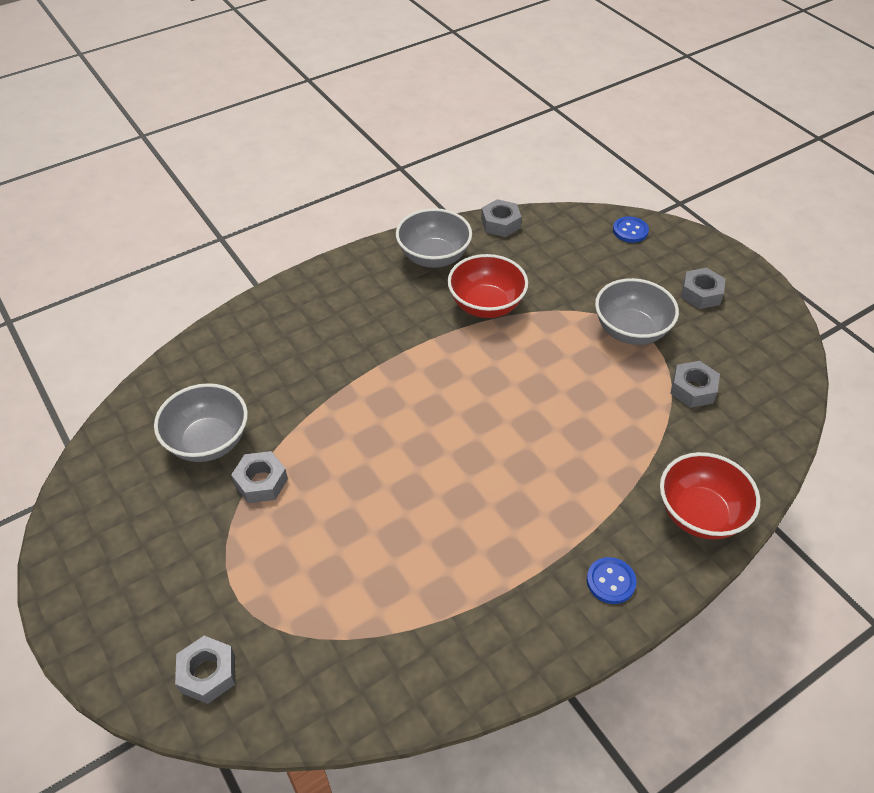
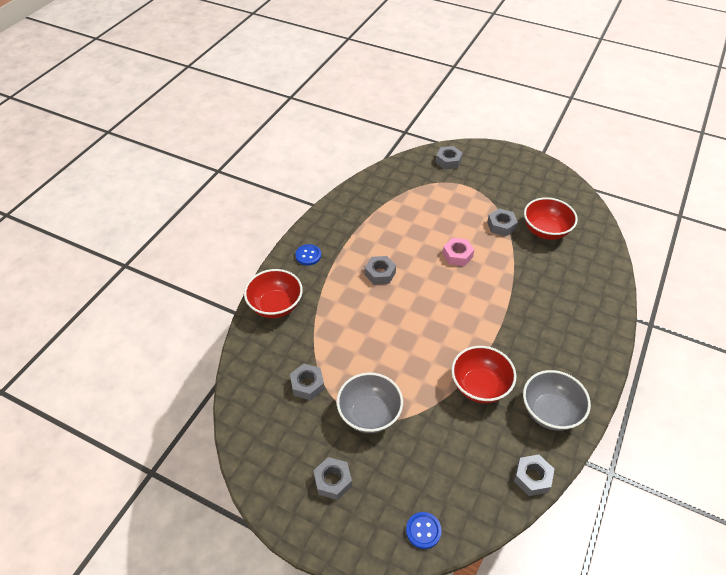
camera: 150 degrees right, 0 degrees up
grey bowl [154,383,248,462] -> red bowl [524,197,578,240]
none -> grey nut [365,256,396,285]
none -> pink nut [443,238,474,266]

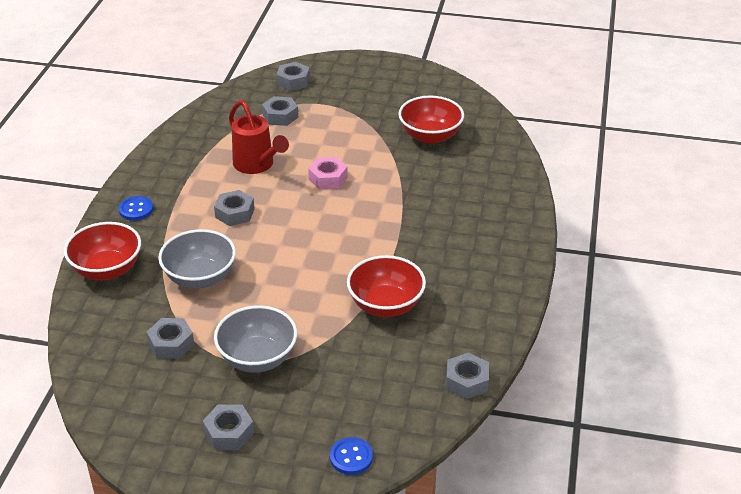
camera: 15 degrees left, 10 degrees down
grey nut [487,208,518,236] -> grey nut moved to [262,96,298,126]
grey bowl [523,370,591,431] -> grey bowl moved to [158,229,236,289]
none -> red watering can [229,100,289,174]

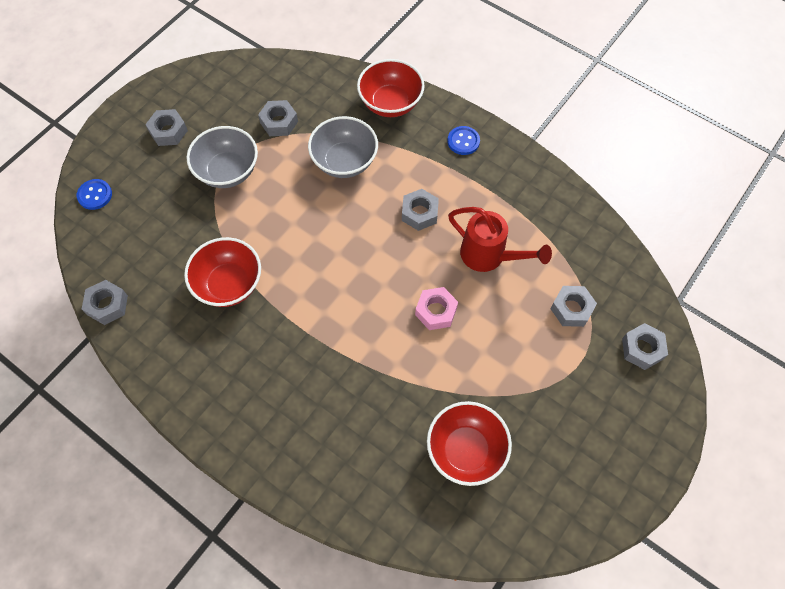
camera: 115 degrees right, 25 degrees up
red watering can [229,100,289,174] -> red watering can turned 135 degrees counterclockwise [448,207,552,272]

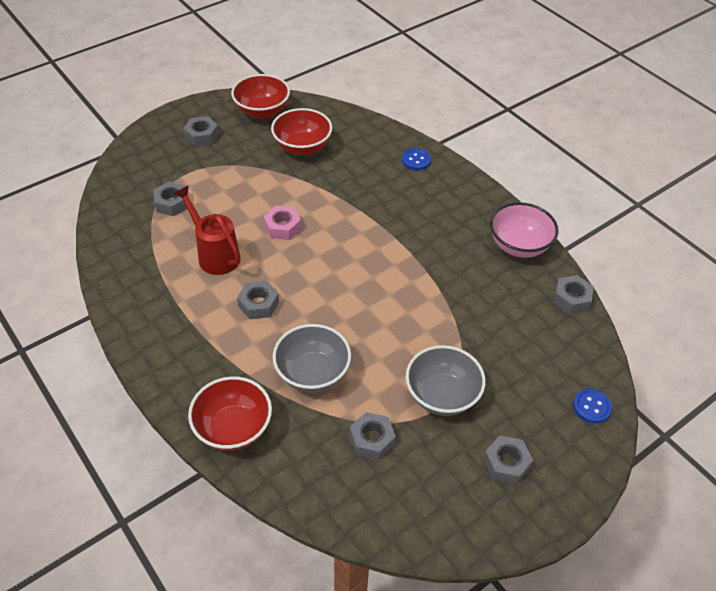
camera: 165 degrees left, 15 degrees down
red bowl [184,237,261,307] -> red bowl moved to [231,74,290,119]
blue button [447,126,480,155] -> blue button moved to [402,148,431,171]
grey nut [622,323,668,370] -> grey nut moved to [183,116,219,146]
none -> pink bowl [490,202,559,258]

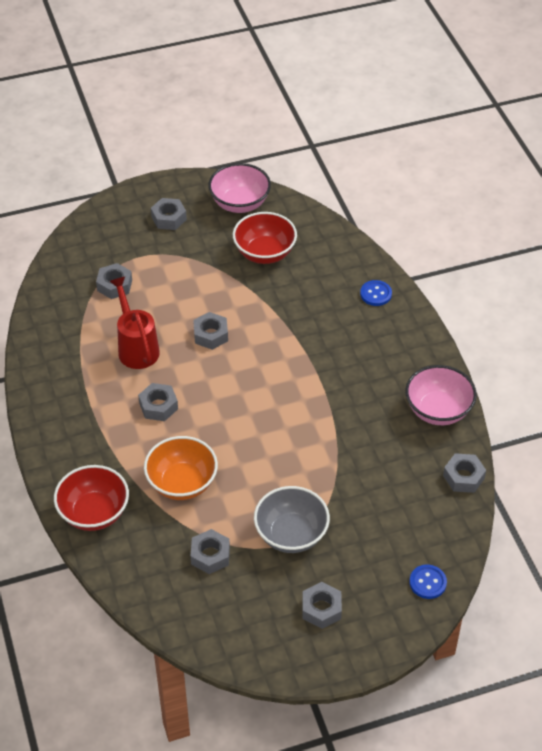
camera: 20 degrees right, 0 degrees up
red bowl [231,74,290,119] -> pink bowl [208,163,271,213]
pink nut [263,206,301,240] -> grey nut [193,312,228,350]
grey bowl [273,324,351,392] -> orange bowl [144,436,218,500]

